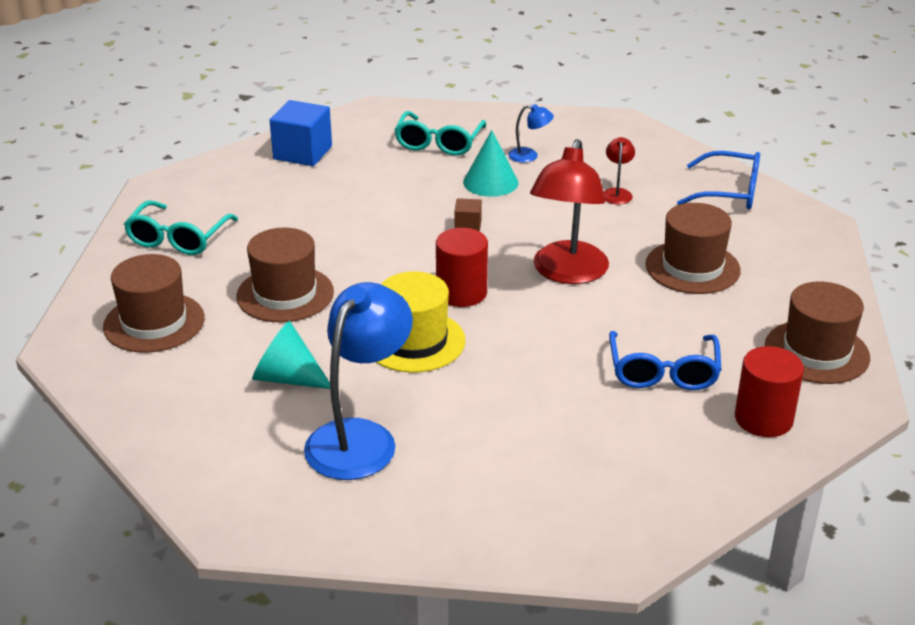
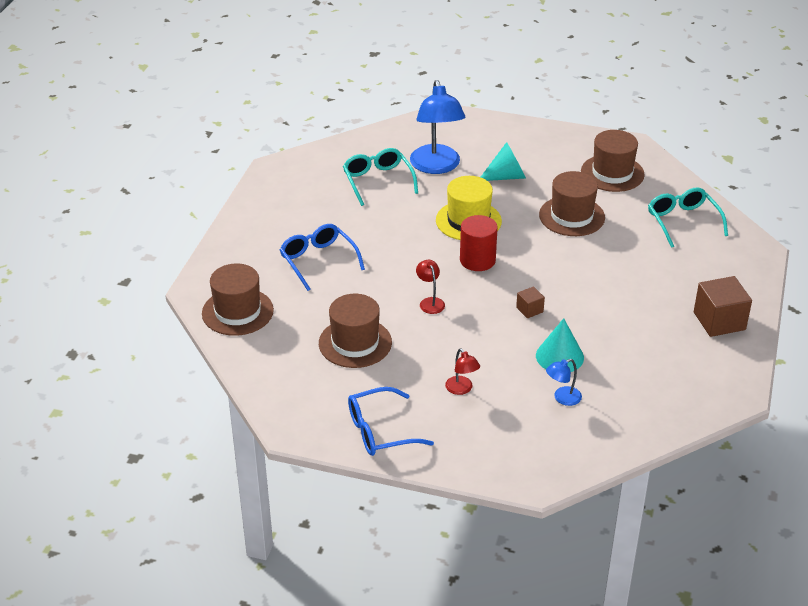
camera: 145 degrees right, 5 degrees up
blue cube [270,100,332,166] -> brown cube [694,276,752,337]
turquoise glasses [394,111,486,155] -> turquoise glasses moved to [343,148,418,206]
red lamp [530,139,609,284] -> red lamp [416,260,445,314], size x0.45
red cylinder [735,346,804,437] -> none

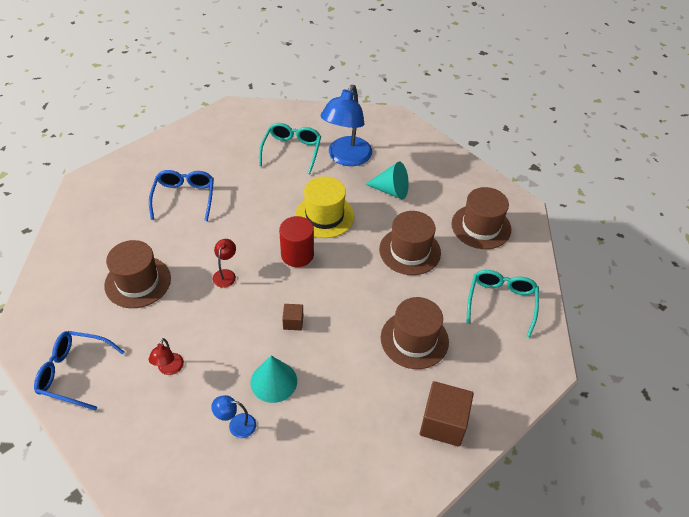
camera: 30 degrees right, 10 degrees up
brown hat [202,264,274,336] -> brown hat moved to [381,297,449,369]

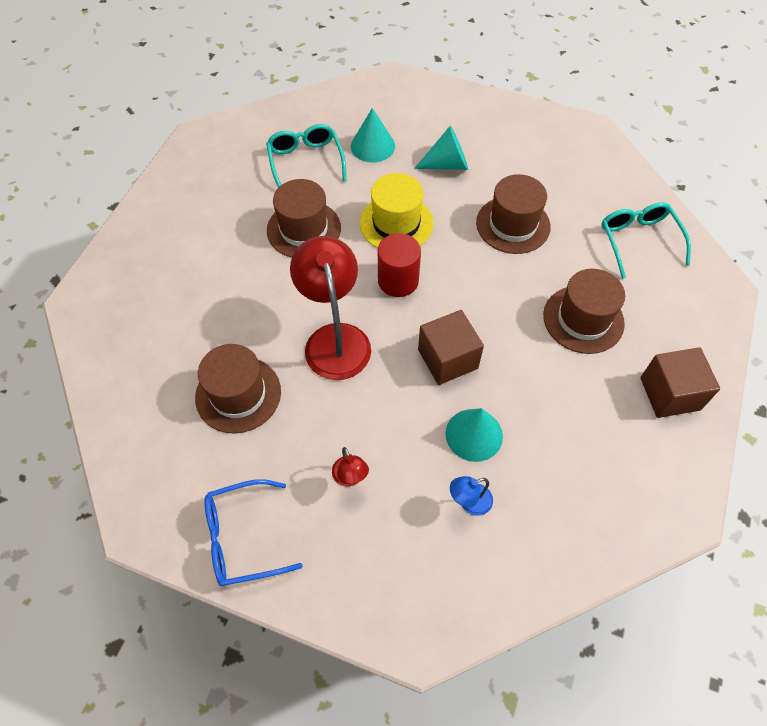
camera: 25 degrees left, 10 degrees up
blue glasses [149,170,214,221] -> none
red lamp [213,239,236,288] -> red lamp [290,236,371,380], size x2.24
brown cube [282,304,303,330] -> brown cube [418,310,484,385], size x1.97
blue lamp [320,85,372,166] -> turquoise cone [351,108,395,162]
brown hat [451,187,511,249] -> brown hat moved to [267,179,341,258]

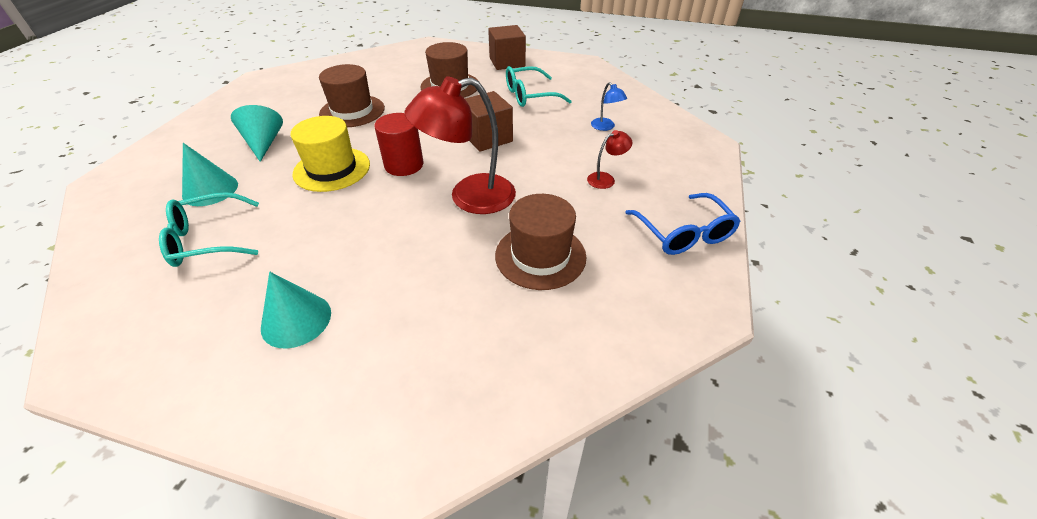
camera: 95 degrees left, 15 degrees down
brown hat [267,179,341,258] -> none
turquoise cone [446,408,503,462] -> turquoise cone moved to [261,272,331,349]
turquoise glasses [601,202,691,279] -> turquoise glasses moved to [506,66,572,107]

